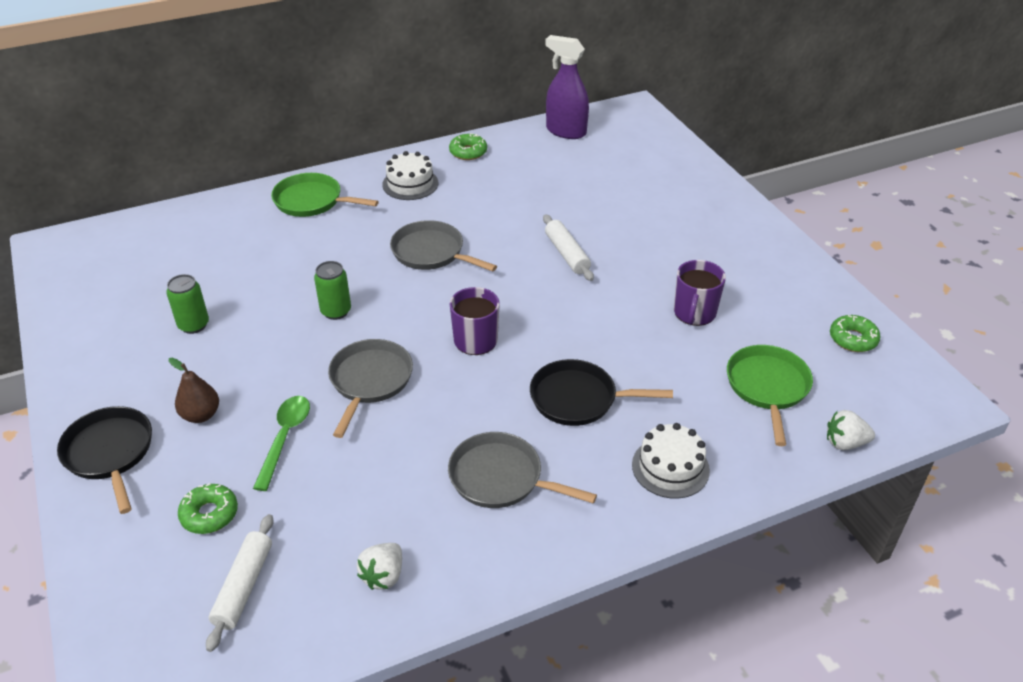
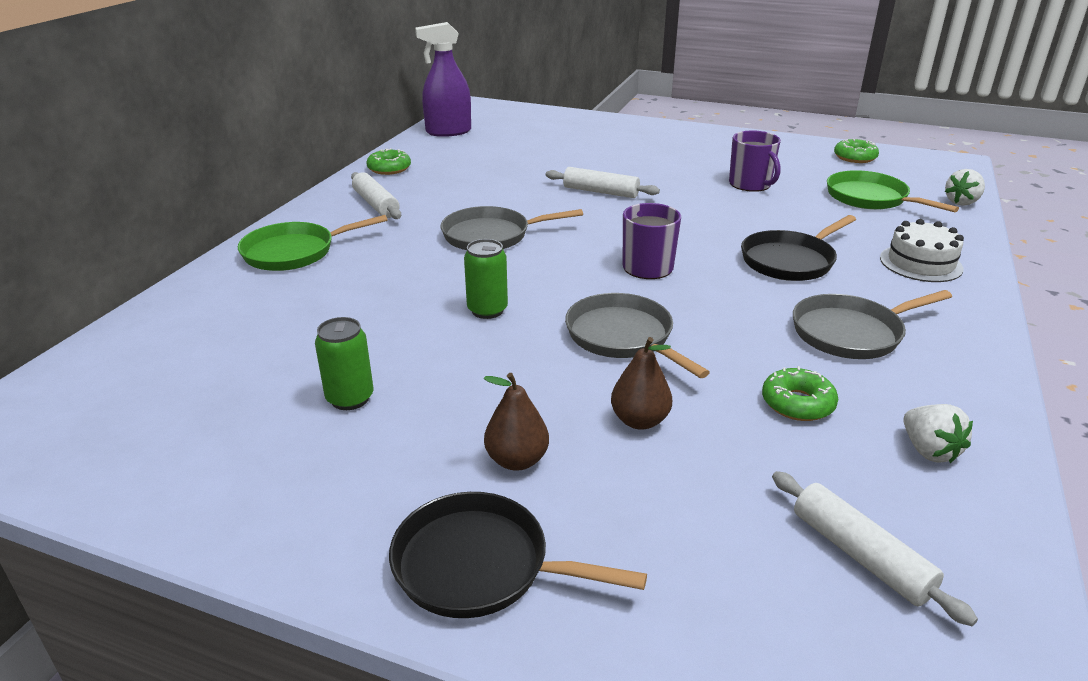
camera: 45 degrees left, 10 degrees down
green donut [178,483,238,534] -> green donut moved to [762,366,838,421]
green spoon [253,396,310,491] -> brown pear [611,337,672,430]
white cake [382,151,438,200] -> white rolling pin [351,172,401,219]

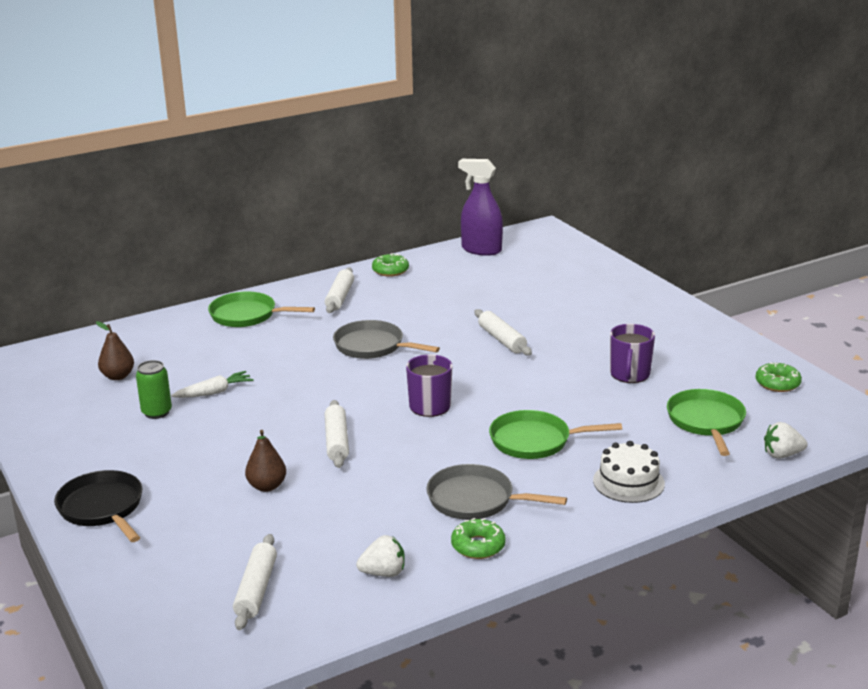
camera: 40 degrees right, 5 degrees down
green can [464,239,508,319] -> none
brown pear [484,373,549,471] -> brown pear moved to [96,321,134,380]
grey pan [565,293,710,378] -> white rolling pin [325,400,349,468]
black pan [741,215,856,281] -> green pan [489,410,622,459]
green donut [762,366,838,421] -> green donut moved to [451,518,506,559]
white strawberry [903,404,973,463] -> white strawberry turned 120 degrees counterclockwise [356,535,405,577]
none -> white carrot [171,371,253,398]

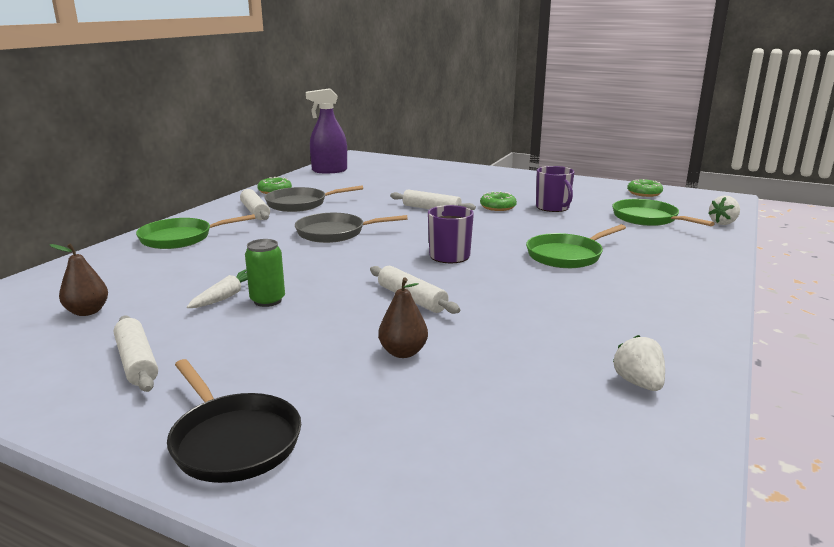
camera: 35 degrees left, 5 degrees down
black pan [54,470,142,542] -> black pan turned 150 degrees counterclockwise [167,359,301,483]
green can [136,360,172,419] -> green can moved to [245,239,285,307]
white rolling pin [233,534,277,630] -> white rolling pin moved to [114,315,158,392]
white strawberry [356,535,405,577] -> white strawberry turned 60 degrees counterclockwise [613,335,665,391]
grey pan [426,464,567,520] -> grey pan moved to [265,186,363,212]
green donut [451,518,506,559] -> green donut moved to [480,191,517,211]
white cake [593,441,665,503] -> none

